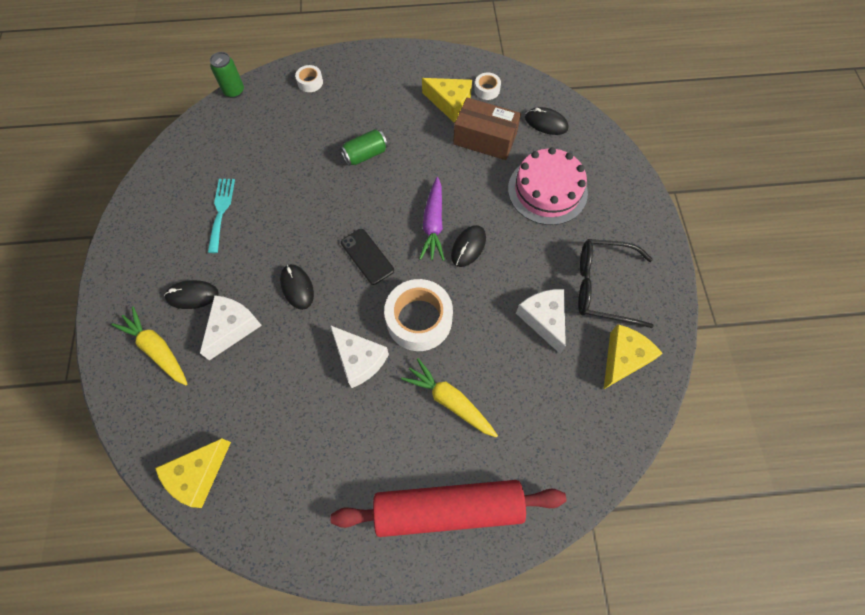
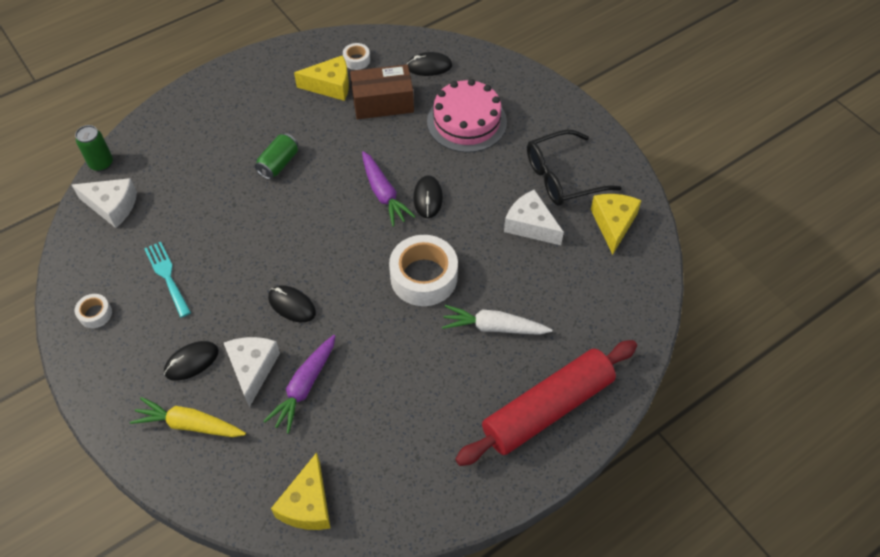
camera: 30 degrees left, 10 degrees down
white tape [295,65,323,92] -> white tape moved to [75,294,112,328]
white cheese [330,325,389,388] -> white cheese moved to [72,178,137,228]
black phone [341,229,394,285] -> none
yellow carrot [401,358,498,438] -> white carrot [442,305,552,335]
none -> purple carrot [264,335,335,434]

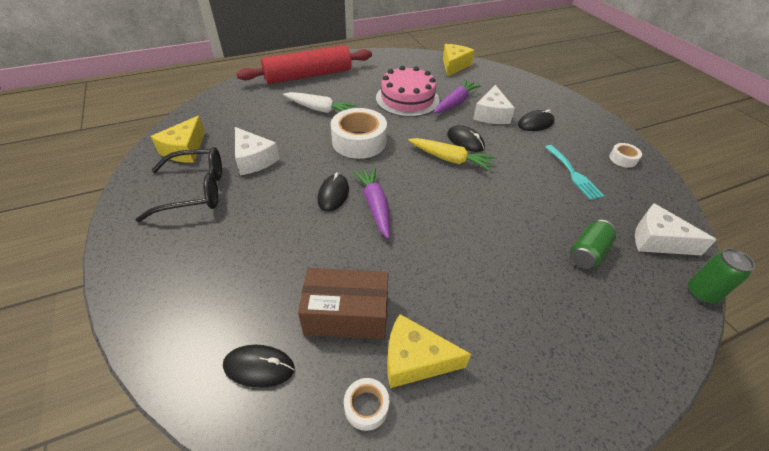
camera: 170 degrees left, 10 degrees down
yellow carrot [130,397,246,437] -> yellow carrot moved to [408,138,496,171]
green can [255,133,298,180] -> green can moved to [570,220,616,269]
pink cake [427,79,507,153] -> pink cake moved to [376,66,439,117]

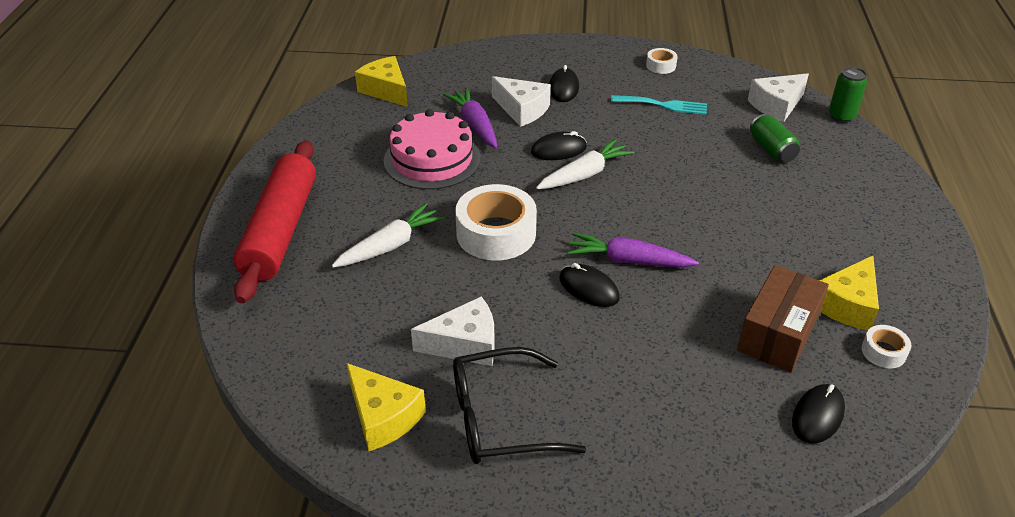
camera: 60 degrees left, 5 degrees down
black glasses [136,147,222,222] -> black glasses turned 120 degrees counterclockwise [453,347,586,464]
yellow carrot [408,138,496,171] -> white carrot [536,139,635,189]

